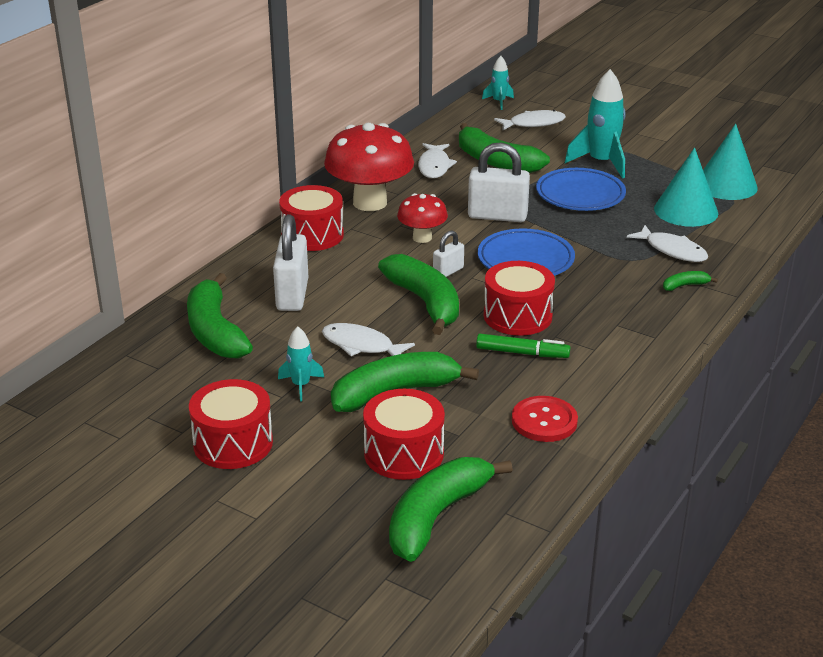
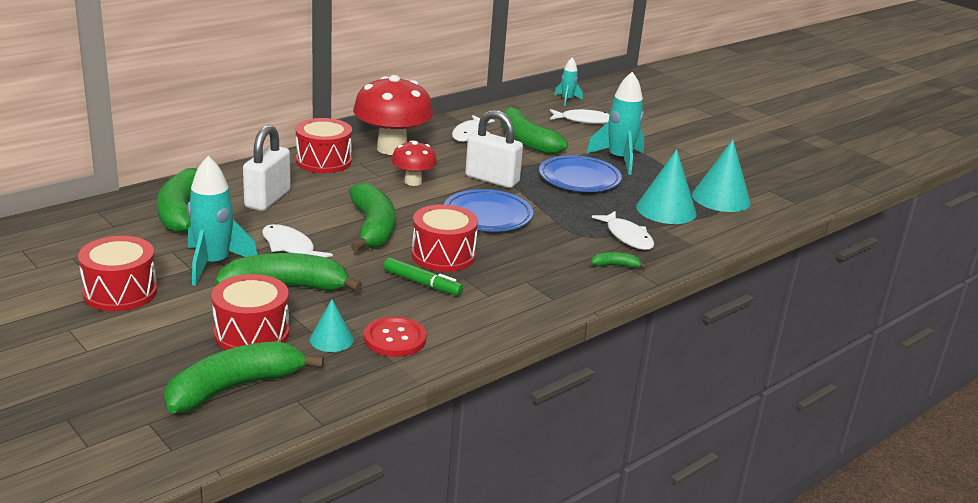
camera: 15 degrees right, 5 degrees down
turquoise rocket [278,326,324,402] -> turquoise rocket [187,156,257,286], size x1.84
white padlock [433,230,464,277] -> none
none -> turquoise cone [310,299,354,352]

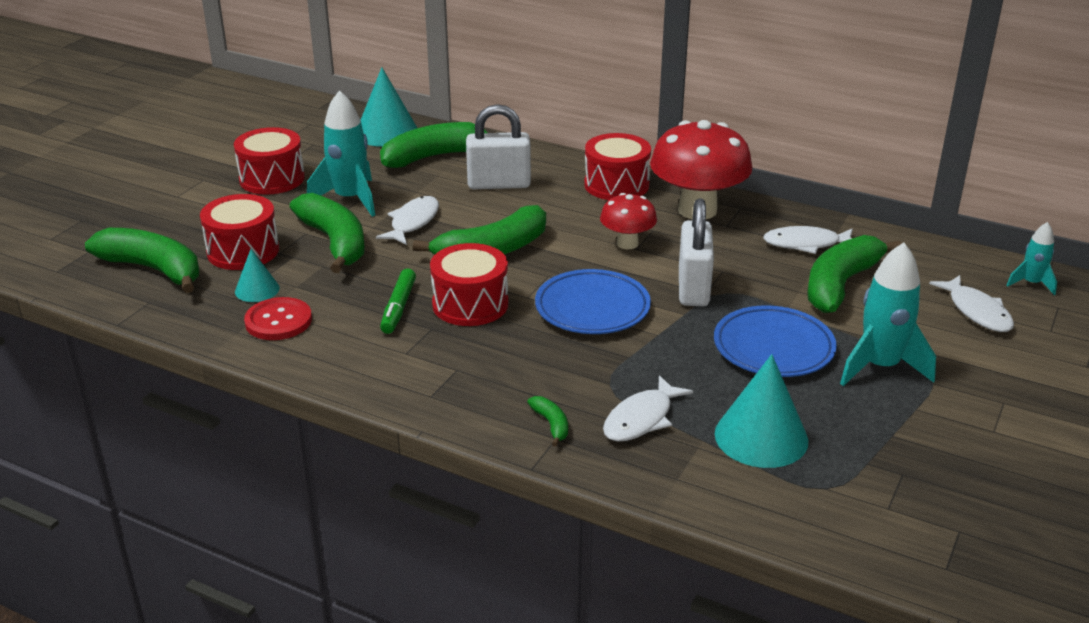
camera: 70 degrees right, 5 degrees up
turquoise cone [692,140,751,212] -> turquoise cone moved to [361,68,417,147]

